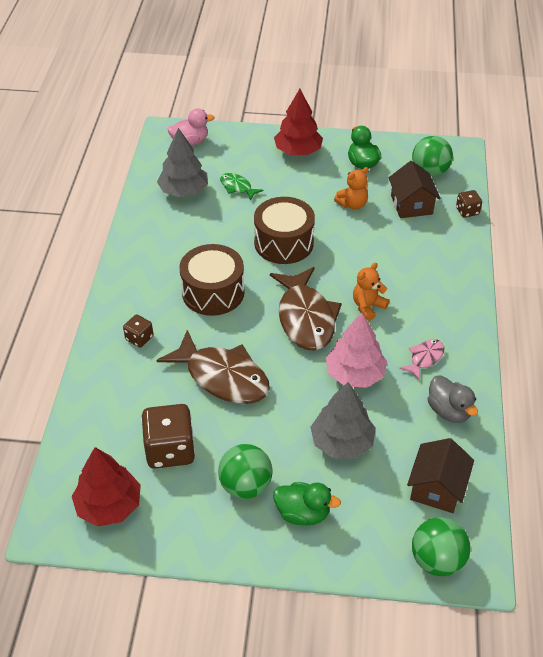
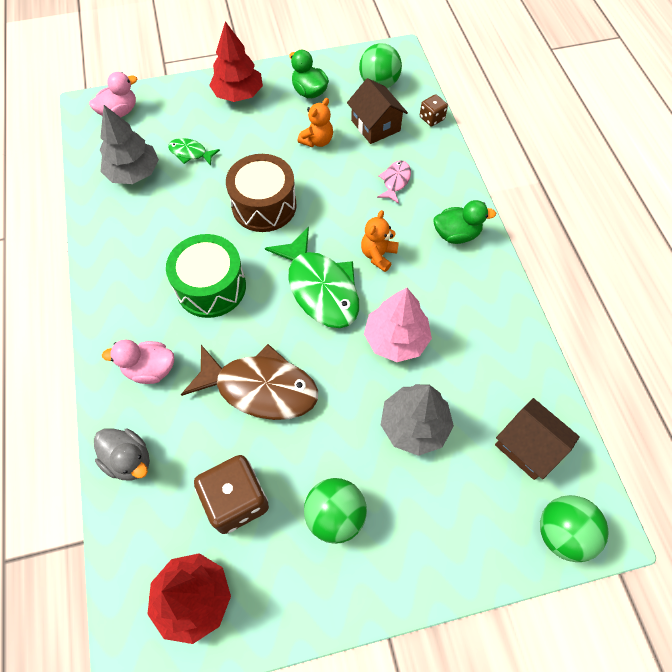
camera: 20 degrees left, 15 degrees up
brown dice [123,314,153,348] -> pink duck [102,340,174,384]
brown drum [179,244,244,316] -> green drum [166,234,246,318]
brown fish [270,267,342,351] -> green fish [265,227,359,328]
green duck [273,482,341,525] -> green duck moved to [433,200,496,244]
pink fish [399,339,444,380] -> pink fish moved to [377,160,411,204]
brown house [407,438,474,513] -> brown house turned 45 degrees counterclockwise [495,398,580,480]
grey duck [428,375,478,423] -> grey duck moved to [94,429,150,481]

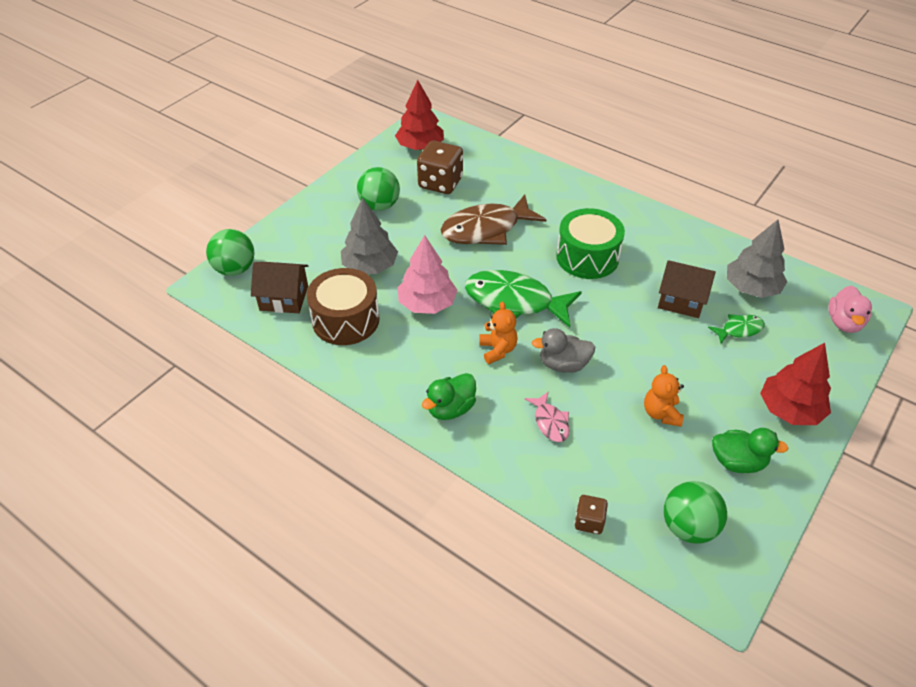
camera: 140 degrees right, 15 degrees down
grey duck [94,429,150,481] -> grey duck moved to [532,328,595,373]
pink duck [102,340,174,384] -> none
brown drum [226,154,297,232] -> brown drum moved to [307,268,380,345]
brown house [347,78,408,144] -> brown house moved to [658,260,716,318]

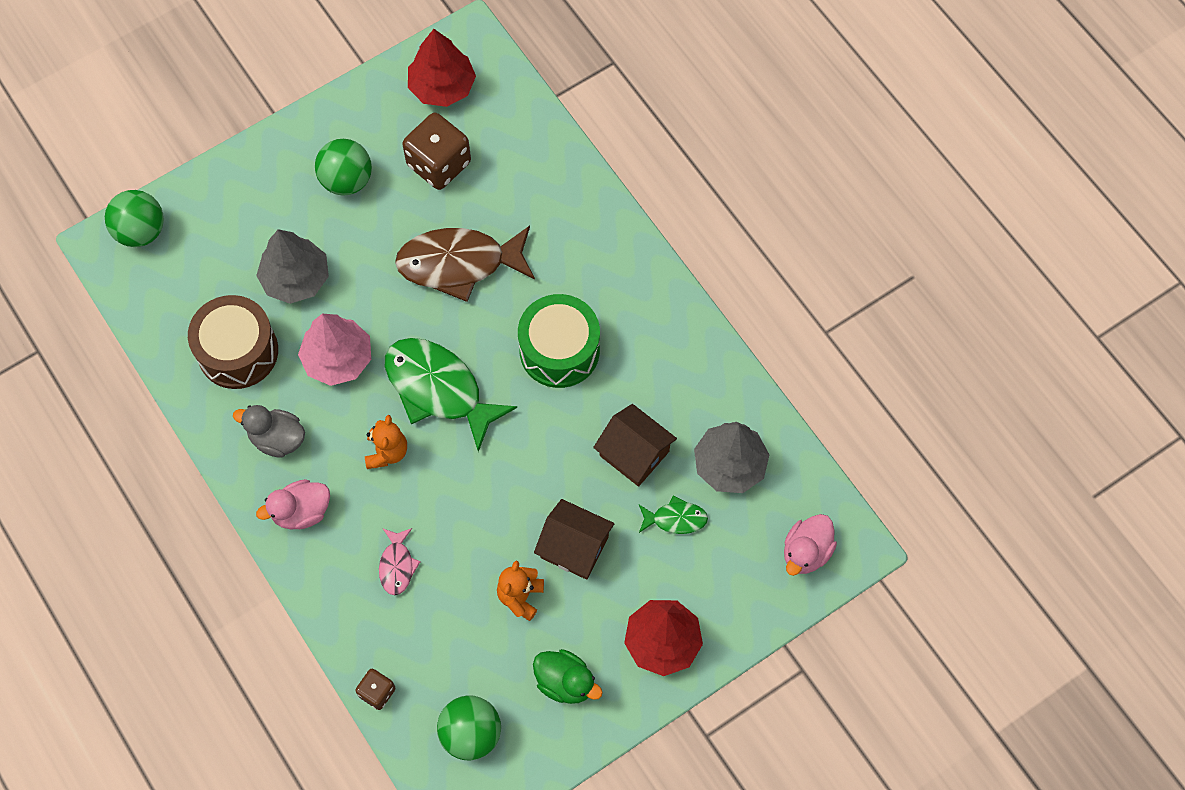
camera: 20 degrees right, 20 degrees up
brown house [251,262,308,313] -> brown house moved to [534,499,615,580]
green duck [422,373,476,420] -> pink duck [256,479,330,530]
grey duck [532,328,595,373] -> grey duck moved to [233,405,305,458]

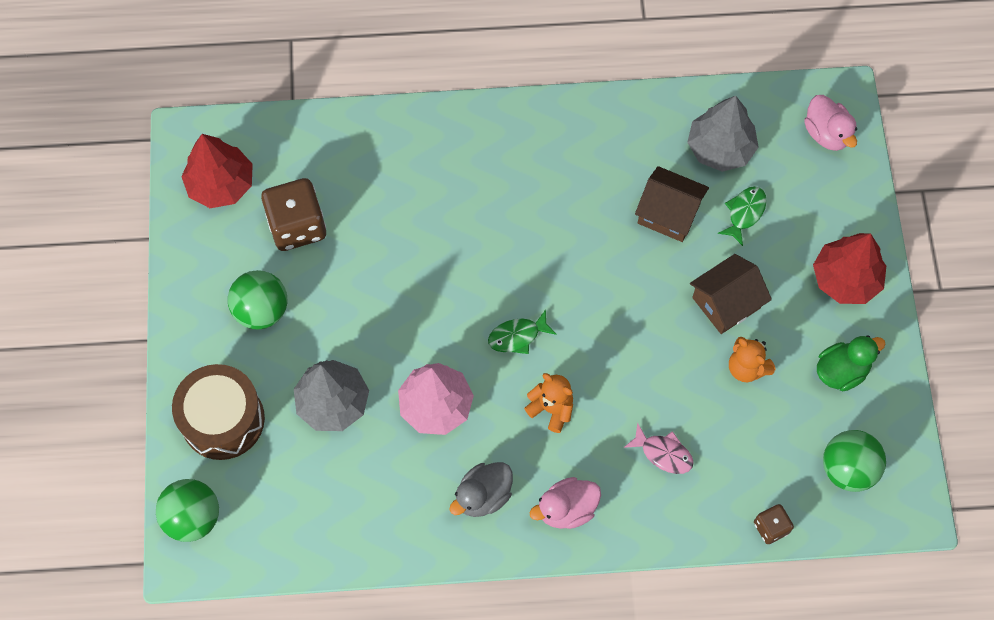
camera: 60 degrees left, 0 degrees up
brown drum [188,295,278,389] -> brown drum moved to [172,364,265,460]
pink duck [256,479,330,530] -> pink duck turned 60 degrees clockwise [530,477,601,529]
green fish [385,338,517,452] -> green fish [488,309,557,354], size x0.48
brown fish [395,226,535,302] -> none
green drum [518,294,600,388] -> none
brown house [593,404,677,487] -> brown house turned 45 degrees clockwise [635,166,709,242]

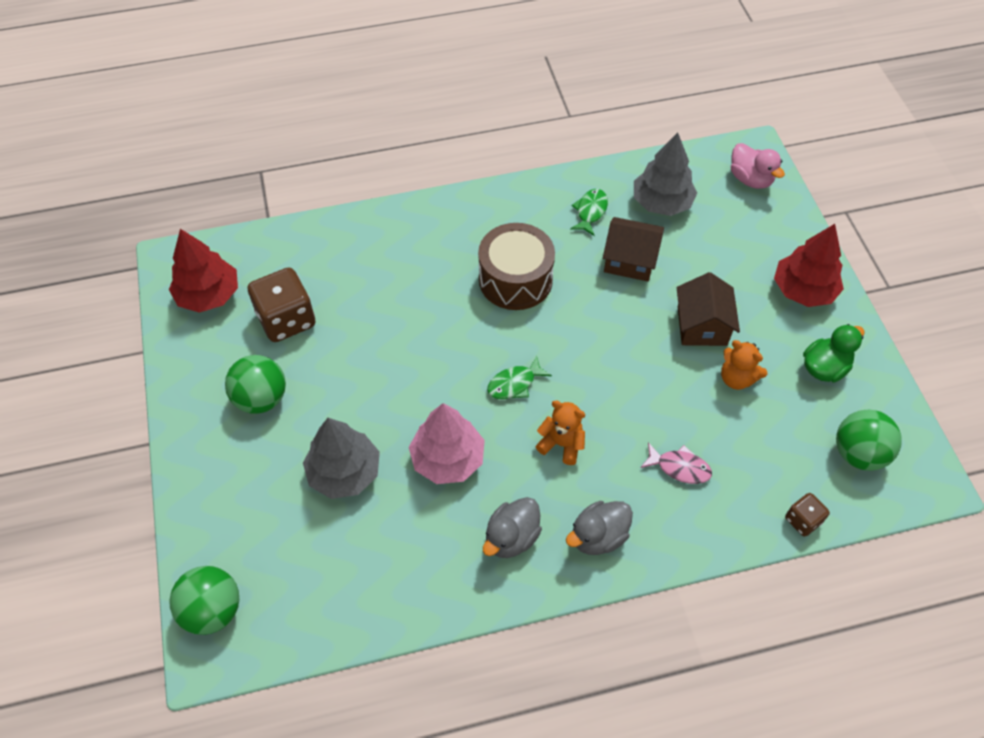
camera: 10 degrees left, 10 degrees down
brown drum [172,364,265,460] -> brown drum moved to [478,223,555,310]
pink duck [530,477,601,529] -> grey duck [566,501,633,555]
brown house [690,254,772,334] -> brown house turned 45 degrees counterclockwise [677,272,740,346]
green fish [718,186,767,246] -> green fish moved to [570,189,608,236]

